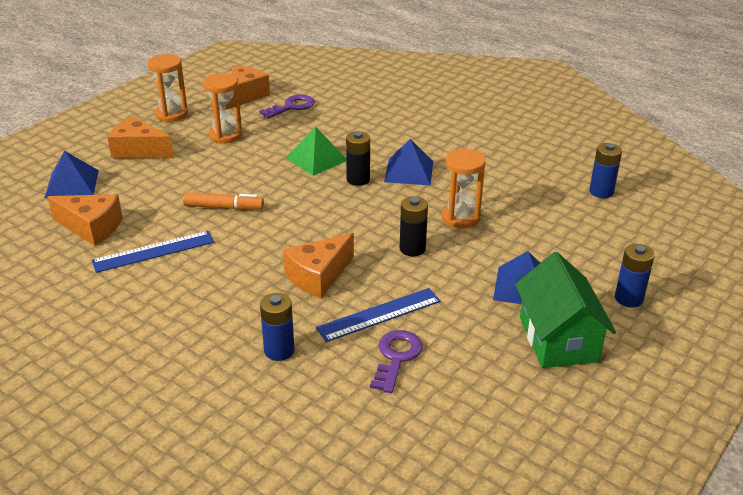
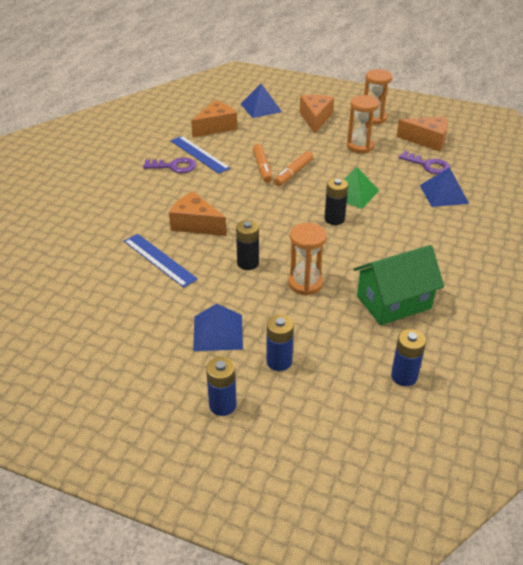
camera: 75 degrees right, 5 degrees up
orange cheese [47,194,123,246] -> orange cheese turned 135 degrees counterclockwise [191,100,237,138]
blue battery [260,293,294,361] -> blue battery moved to [266,315,294,371]
purple key [370,330,423,393] -> purple key moved to [143,157,196,173]
blue pyramid [384,139,433,185] -> blue pyramid moved to [419,167,469,207]
green house [515,252,616,368] -> green house moved to [354,245,444,325]
none -> orange marker [274,151,313,186]

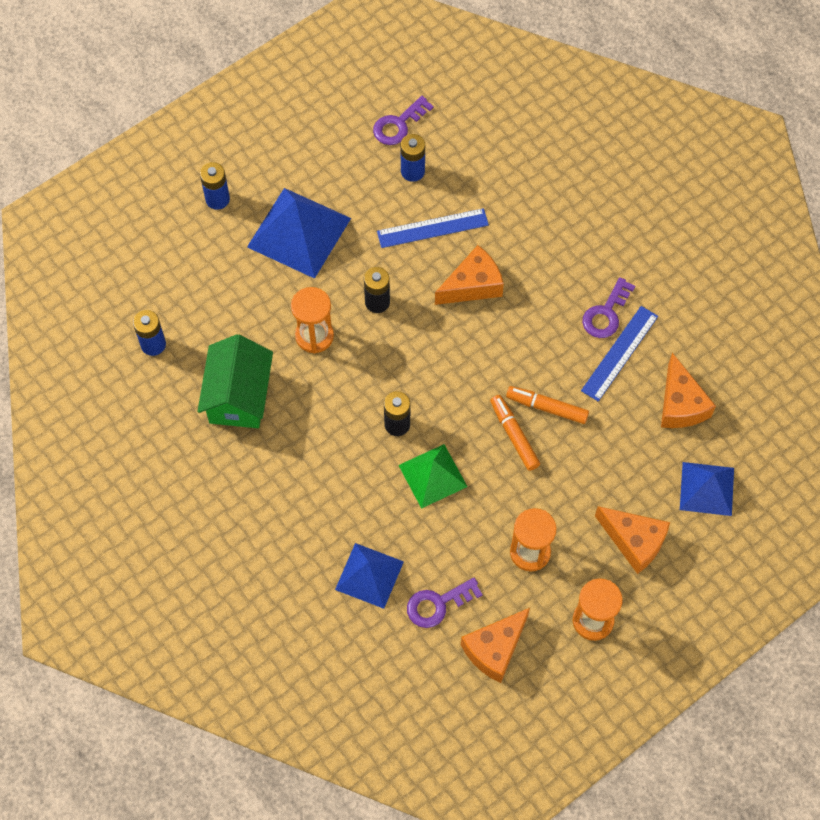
camera: 120 degrees right, 25 degrees up
blue ruler [171,136,231,174] -> blue ruler turned 45 degrees counterclockwise [581,306,658,402]
blue pyramid [193,303,243,351] -> blue pyramid [247,188,351,279], size x1.59
blue battery [266,315,294,371] -> blue battery moved to [400,134,425,182]
none -> purple key [373,96,434,145]

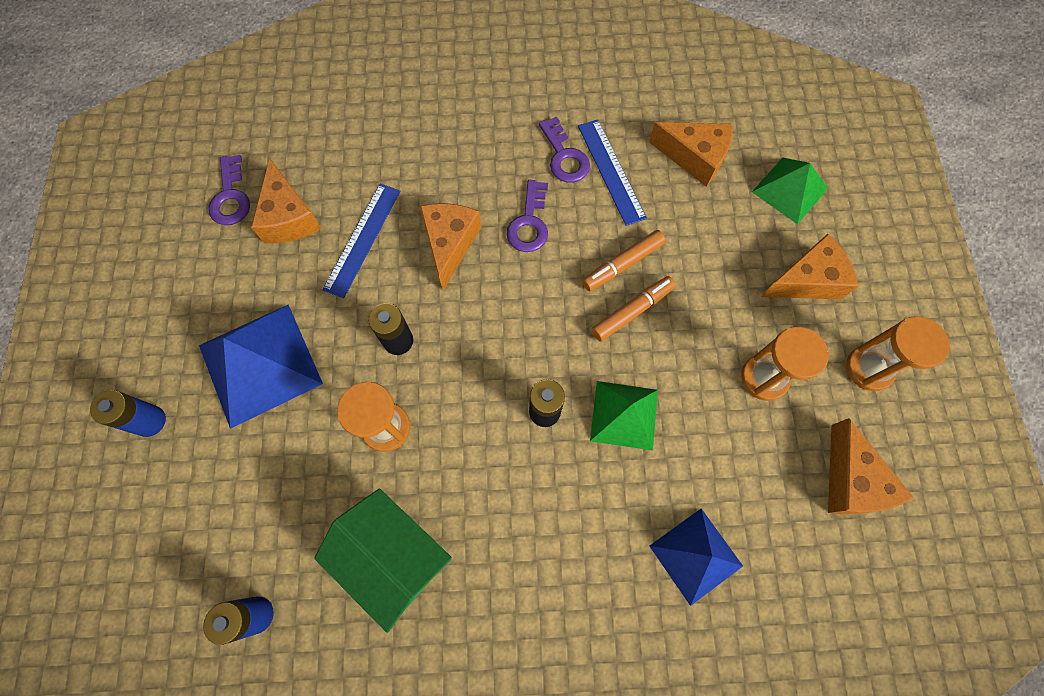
camera: 55 degrees left, 5 degrees up
blue battery [400,134,425,182] -> orange cheese [251,159,322,243]
purple key [407,578,483,628] -> purple key moved to [506,180,548,252]
orange marker [490,395,540,471] -> orange marker turned 135 degrees clockwise [591,276,676,342]
blue pyramid [680,462,734,516] -> green pyramid [752,158,828,224]

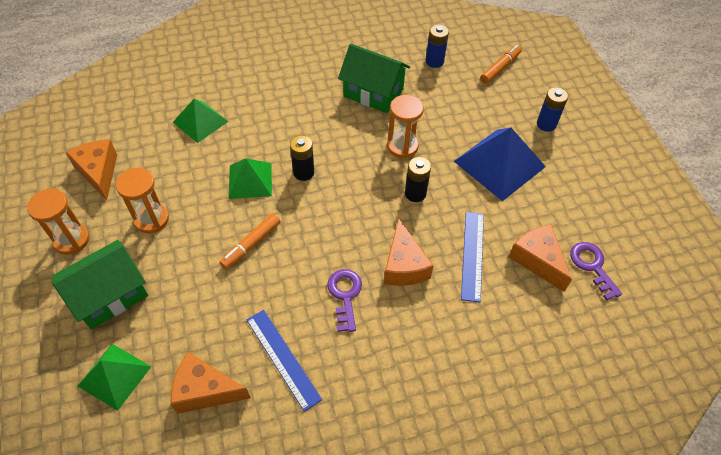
camera: 165 degrees right, 15 degrees down
purple key [539,116,590,183] -> none
orange marker [582,230,666,291] -> orange marker moved to [480,45,522,84]
blue pyramid [650,509,743,606] -> green pyramid [173,99,229,143]
orange cheese [761,234,858,299] -> green house [52,240,148,329]

